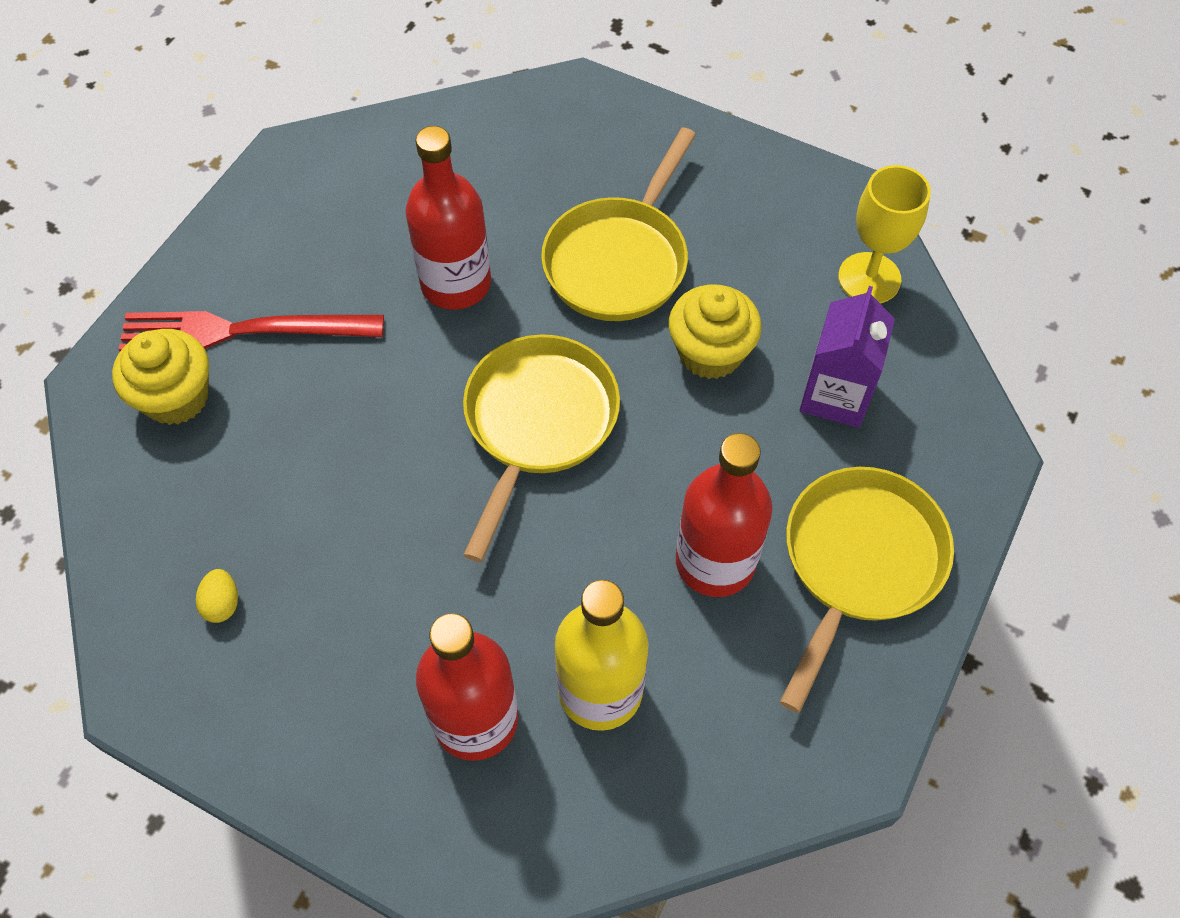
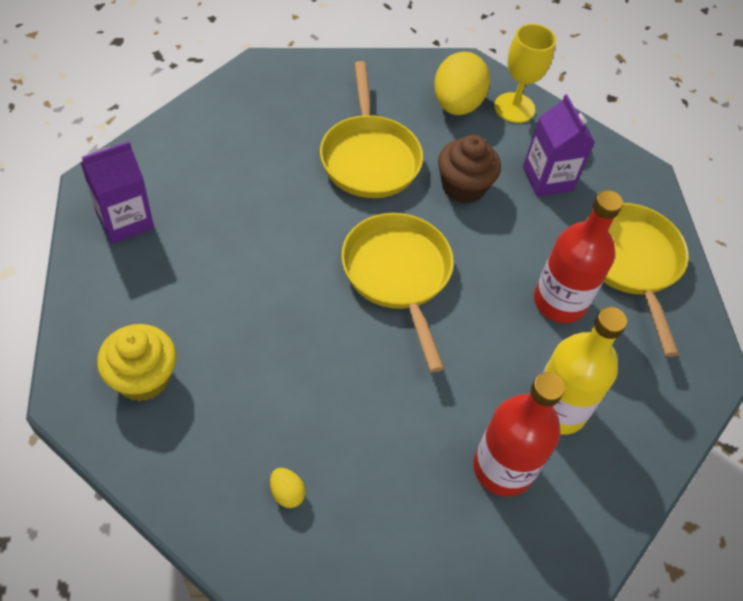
camera: 40 degrees left, 5 degrees down
red fork [119,311,384,351] -> none
red bottle [405,126,491,310] -> none
yellow cupcake [669,284,762,379] -> brown cupcake [438,135,501,204]
none -> purple carton [80,141,154,244]
none -> yellow egg [434,52,490,115]

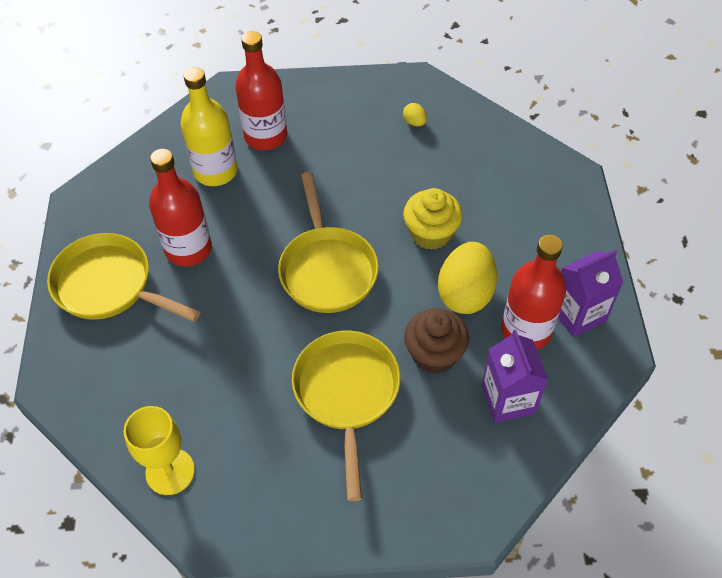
camera: 170 degrees left, 0 degrees up
yellow cupcake [97,324,176,402] -> yellow cupcake moved to [403,188,463,250]
yellow egg [434,52,490,115] -> yellow egg moved to [438,242,497,314]
brown cupcake [438,135,501,204] -> brown cupcake moved to [404,308,469,374]
purple carton [523,94,595,197] -> purple carton moved to [481,330,548,423]
yellow pan [586,203,689,357] -> yellow pan turned 120 degrees clockwise [47,233,201,322]
none -> red bottle [501,235,566,350]

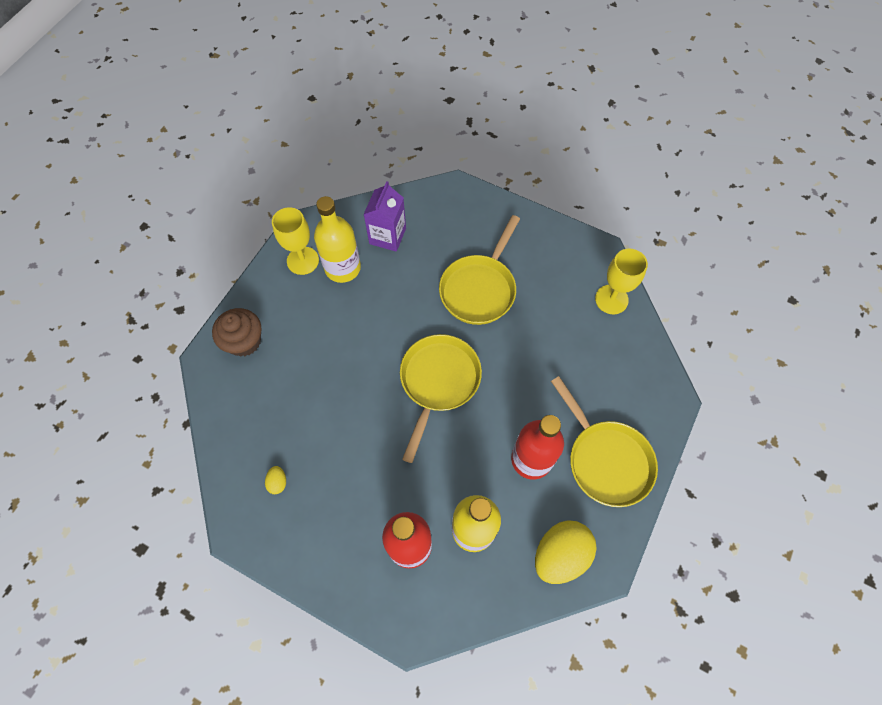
camera: 150 degrees left, 10 degrees up
yellow cupcake [403,188,463,250] -> none
brown cupcake [404,308,469,374] -> brown cupcake moved to [212,308,261,357]
yellow egg [438,242,497,314] -> yellow egg moved to [535,521,597,584]
red bottle [501,235,566,350] -> yellow bottle [314,196,361,283]
purple carton [558,250,624,338] -> yellow goblet [272,207,319,275]

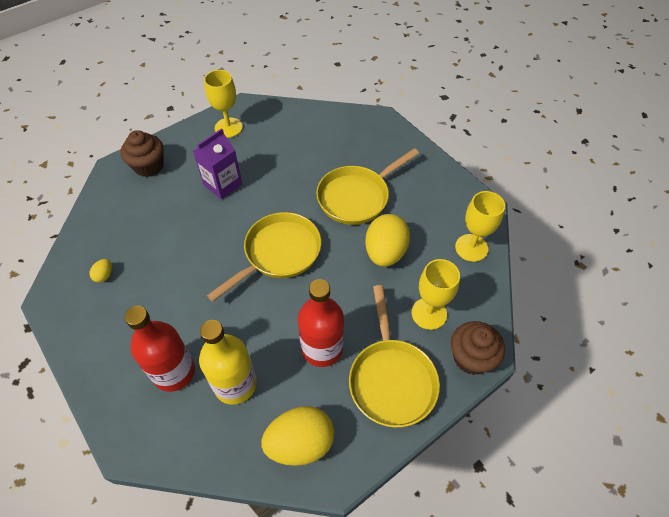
camera: 25 degrees right, 10 degrees down
yellow bottle [314,196,361,283] -> none
purple carton [363,181,406,252] -> purple carton moved to [193,128,242,199]
none -> yellow egg [365,214,410,267]
none -> yellow goblet [412,259,460,330]
none -> brown cupcake [451,321,505,375]

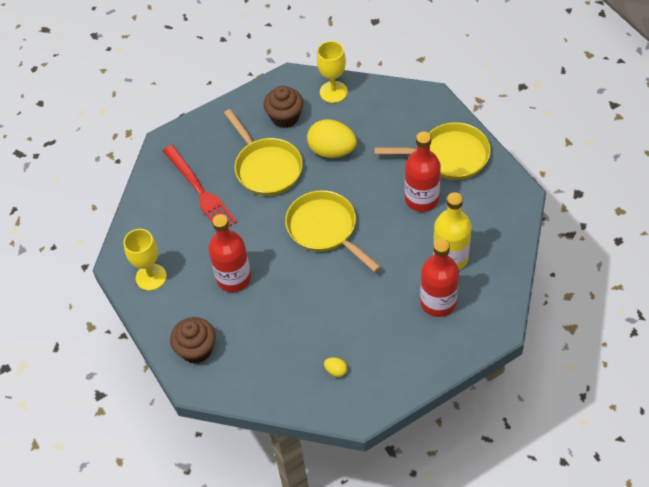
camera: 80 degrees left, 0 degrees up
purple carton [193,128,242,199] -> red bottle [208,214,251,292]
yellow egg [261,406,334,466] -> none
yellow goblet [412,259,460,330] -> none
brown cupcake [451,321,505,375] -> brown cupcake moved to [264,86,303,128]
none -> red fork [163,145,237,227]

